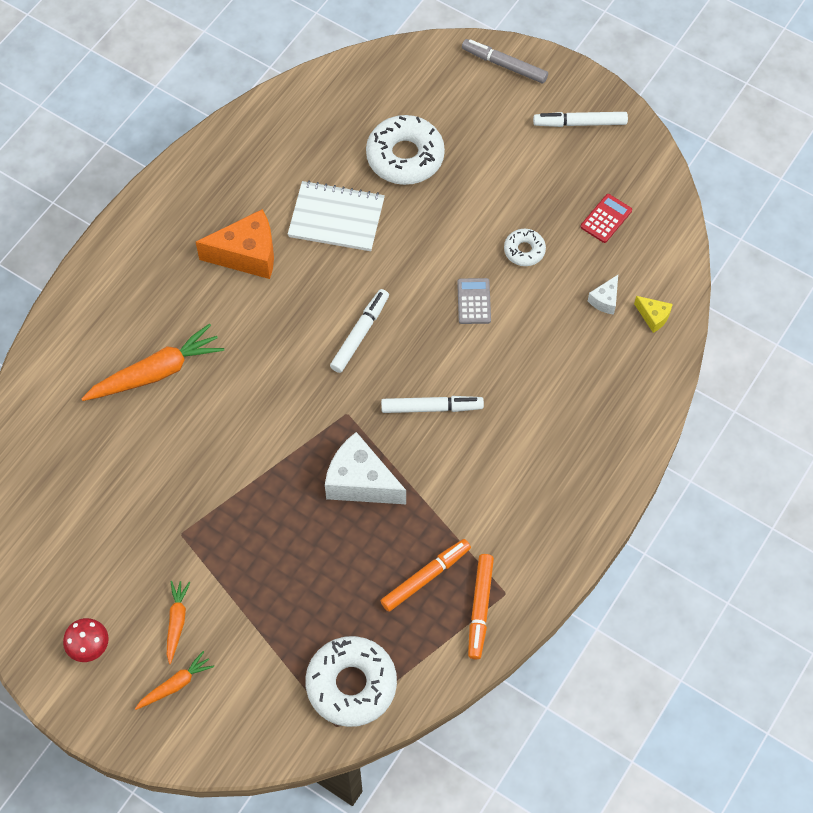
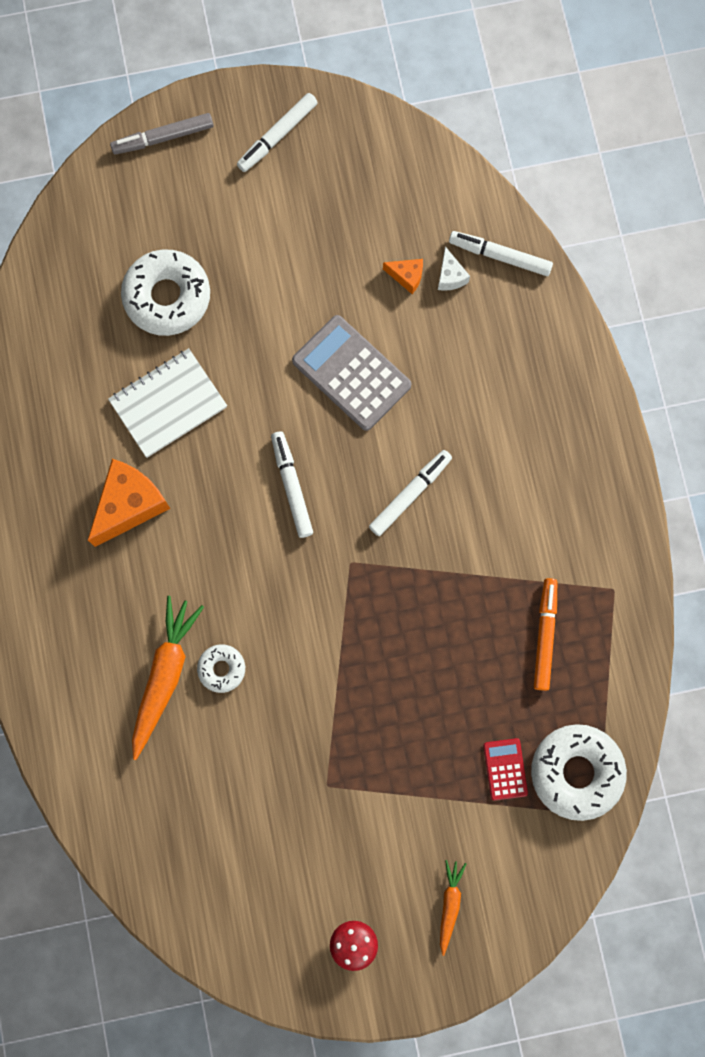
camera: 45 degrees left, 15 degrees up
orange carrot [167,581,191,664] -> none
white cheese [325,432,406,504] -> none
grey calculator [457,278,491,324] -> grey calculator [292,315,411,431], size x1.94
orange marker [468,554,494,659] -> none
white donut [504,229,546,266] -> white donut moved to [197,644,245,693]
red calculator [580,194,632,243] -> red calculator moved to [483,738,528,801]
yellow cheese [634,296,673,333] -> white marker [449,231,553,276]
none -> orange cheese [383,259,423,294]

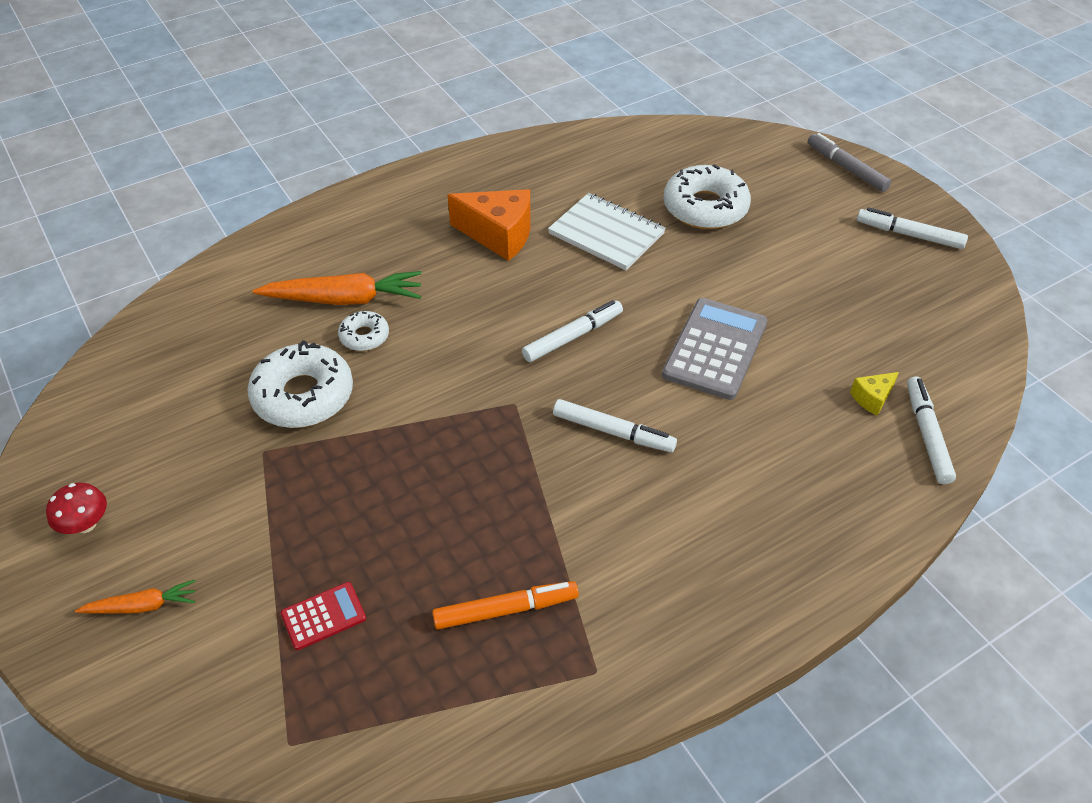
camera: 70 degrees right, 30 degrees down
orange cheese [383,259,423,294] -> none
white cheese [438,246,470,291] -> yellow cheese [850,372,899,416]
white donut [531,724,627,821] -> white donut moved to [247,340,353,428]

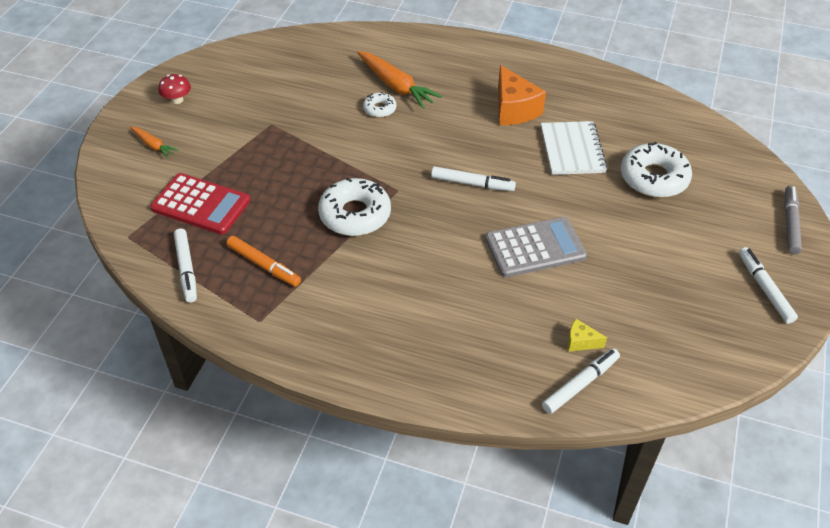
camera: 50 degrees right, 0 degrees up
white donut [247,340,353,428] -> white donut moved to [318,177,391,236]
red calculator [281,582,366,650] -> red calculator [150,173,250,235], size x1.94
white marker [553,399,677,452] -> white marker moved to [174,229,197,303]

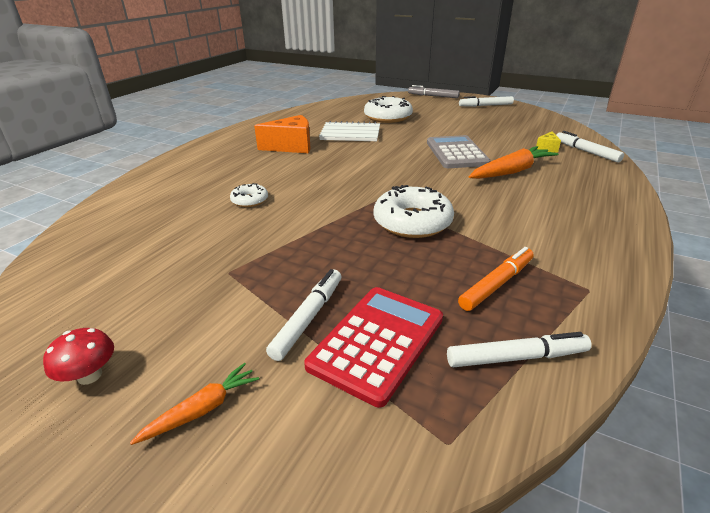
camera: 80 degrees left, 15 degrees down
orange carrot [357,51,442,109] -> orange carrot moved to [469,146,558,179]
white marker [431,167,516,191] -> white marker moved to [266,269,341,361]

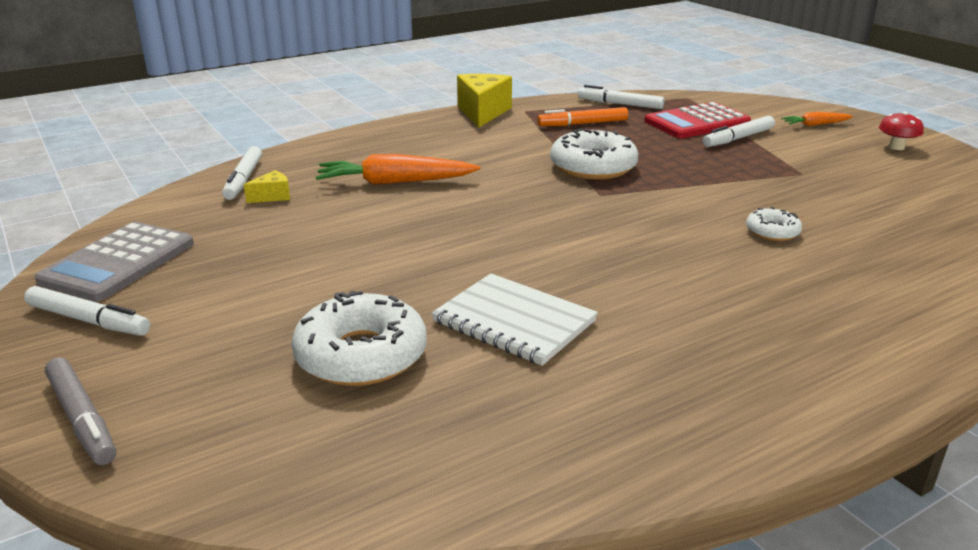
camera: 150 degrees left, 5 degrees down
orange cheese [254,115,310,153] -> none
grey calculator [427,135,491,168] -> grey calculator moved to [34,222,194,302]
none -> yellow cheese [457,74,512,128]

